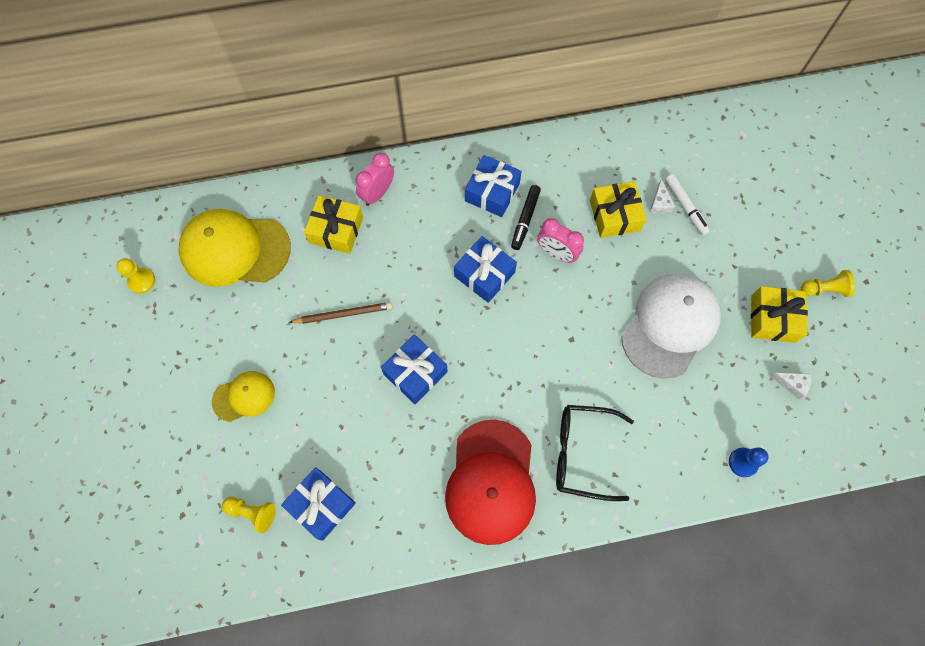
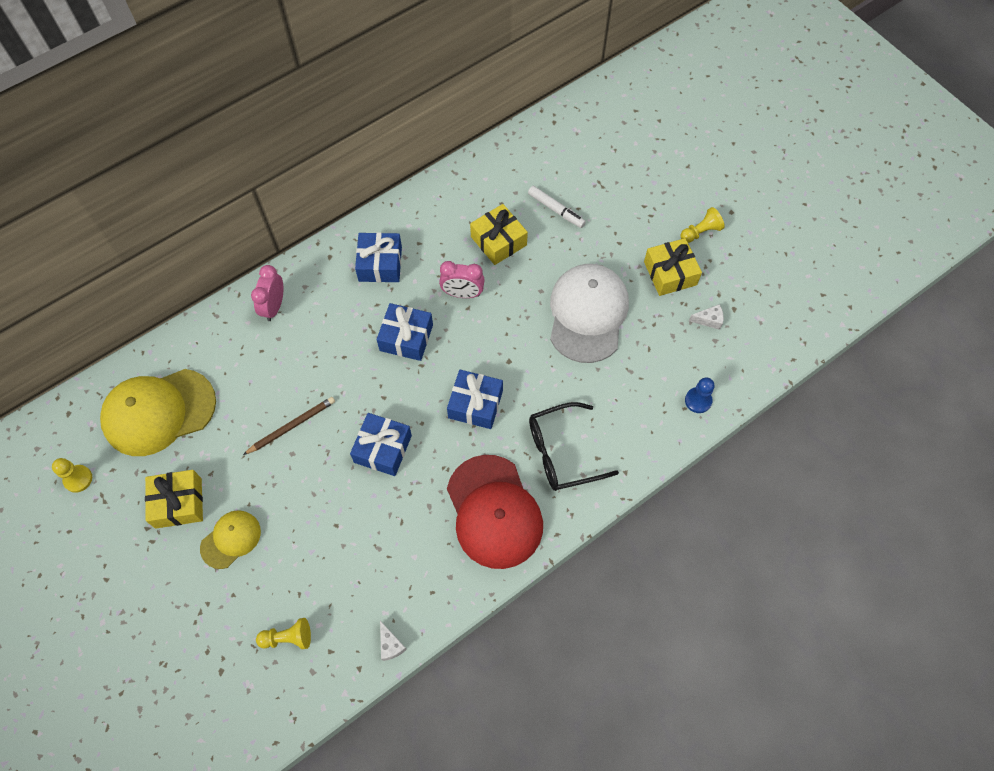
camera: 25 degrees left, 5 degrees down
blue gift [281,467,356,541] -> blue gift moved to [447,370,503,429]
yellow gift [304,195,363,254] -> yellow gift moved to [145,470,203,529]
black marker [511,185,541,250] -> none
white cheese [650,179,675,214] -> white cheese moved to [380,621,407,661]

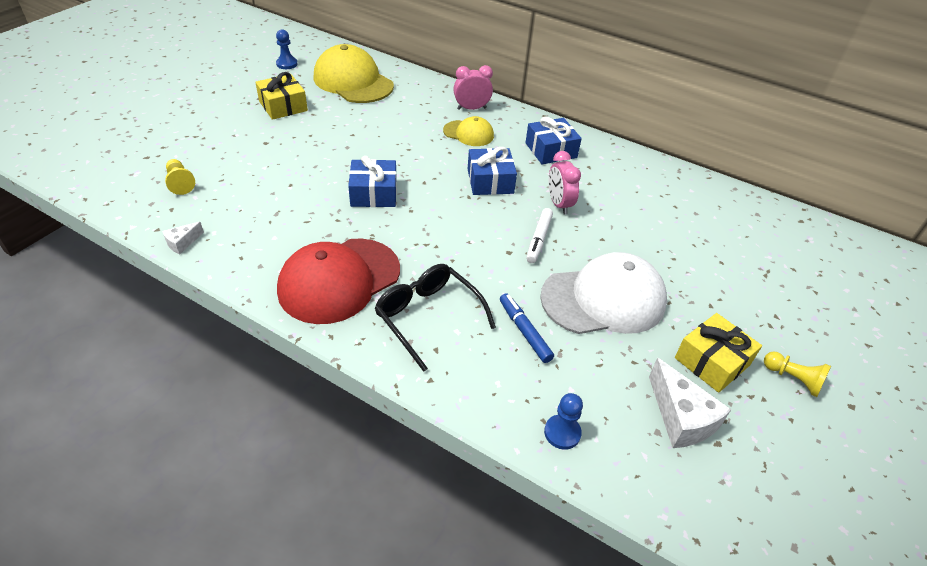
camera: 65 degrees right, 20 degrees down
yellow pawn [52,458,92,493] -> blue pawn [276,29,298,69]
yellow cap [200,510,261,569] -> yellow cap moved to [443,116,494,146]
brown pencil [243,397,335,455] -> none
blue gift [447,370,503,429] -> none
yellow gift [470,204,528,265] -> none
white marker [528,186,586,228] -> white marker moved to [526,208,553,263]
white cheese [689,304,724,330] -> white cheese [649,358,731,448], size x1.90
none -> blue marker [500,293,554,363]

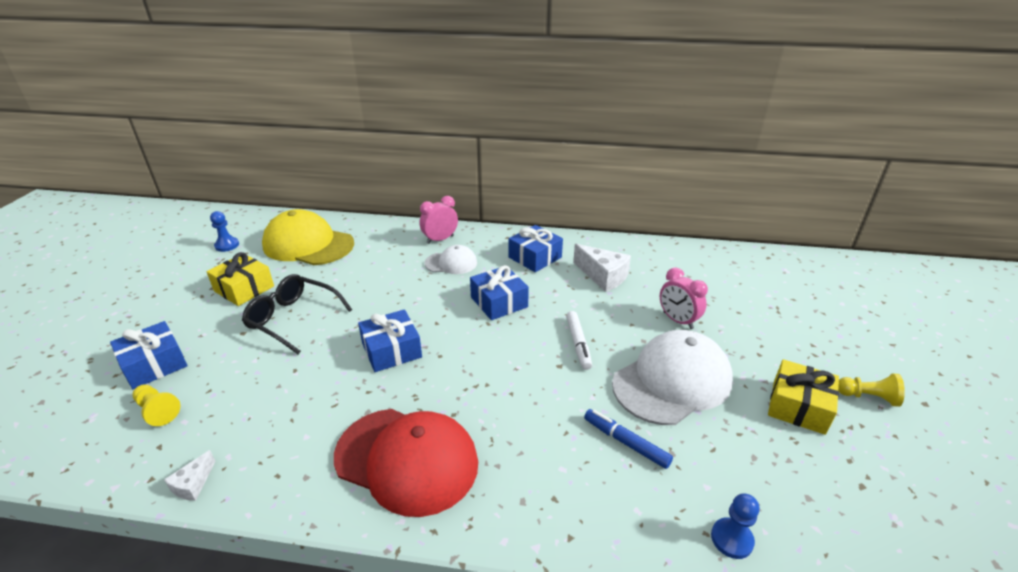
camera: 20 degrees left, 10 degrees down
red cap [277,238,400,324] -> red cap turned 90 degrees counterclockwise [334,409,478,517]
black glasses [374,264,496,372] -> black glasses moved to [242,274,352,354]
yellow cap [443,116,494,146] -> white cap [425,245,477,274]
pink clock [549,151,581,215] -> pink clock moved to [660,268,708,329]
white cheese [649,358,731,448] -> white cheese moved to [573,244,631,292]
none -> blue gift [110,321,188,389]

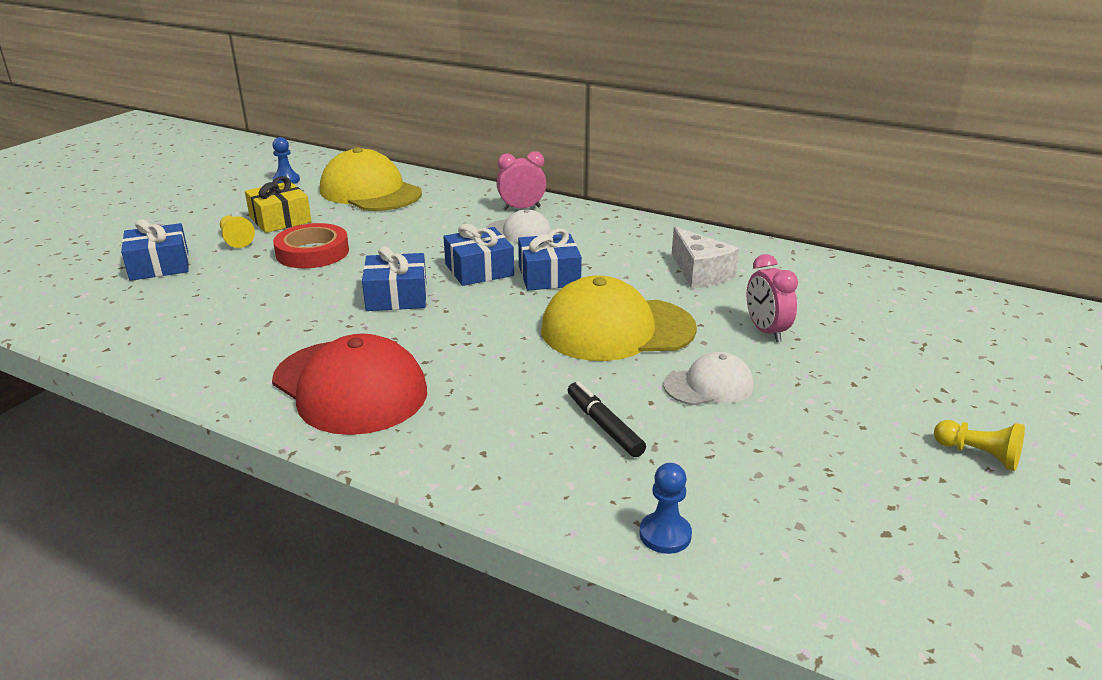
camera: 20 degrees right, 5 degrees down
yellow pawn [132,385,180,426] -> yellow pawn moved to [220,216,255,248]
white cheese [164,450,215,501] -> none
black glasses [242,274,352,354] -> red tape [273,223,349,268]
blue gift [508,225,563,272] -> blue gift moved to [443,224,514,286]
white marker [566,311,592,370] -> yellow cap [541,276,697,361]
blue marker [584,409,673,469] -> black marker [568,381,646,457]
white cap [612,330,733,425] -> white cap [663,352,754,405], size x0.53
yellow gift [768,359,839,435] -> none

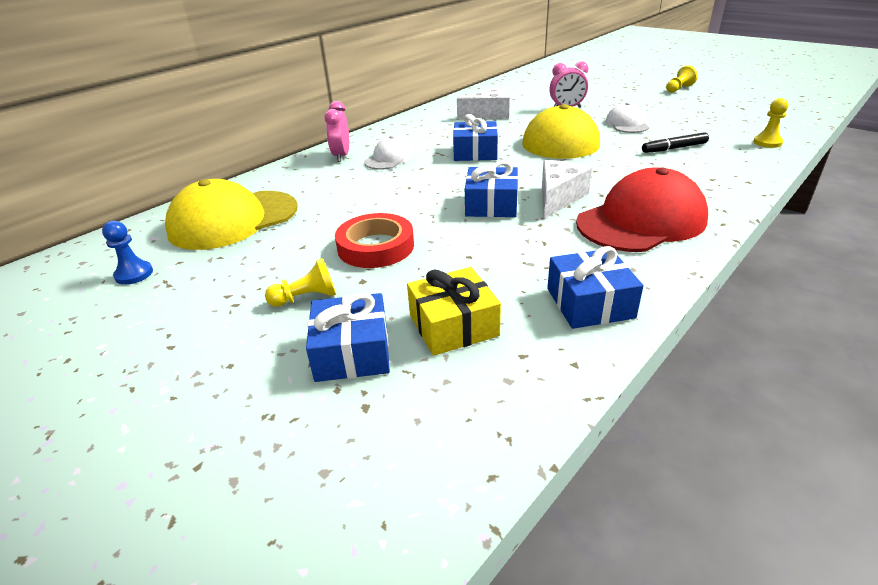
camera: 75 degrees left, 5 degrees up
yellow gift [245,176,312,233] -> yellow gift moved to [407,267,501,356]
blue gift [443,224,514,286] -> blue gift moved to [547,246,643,329]
blue pawn [640,463,692,554] -> yellow pawn [753,98,788,148]
none -> white cheese [542,160,592,219]

